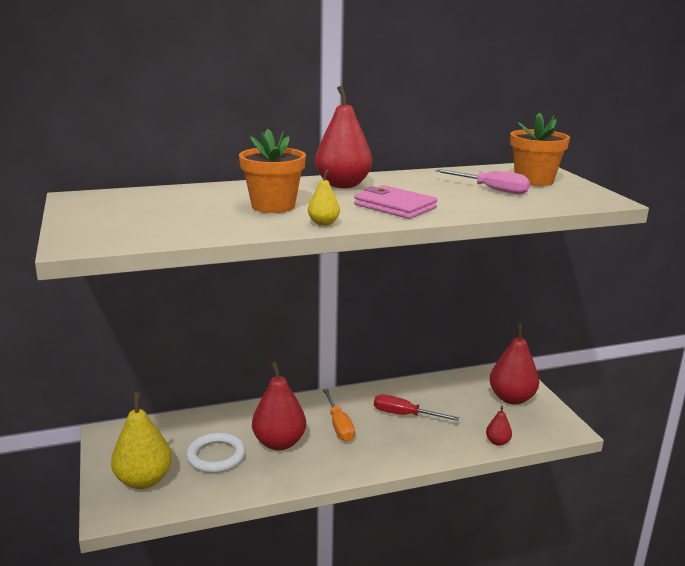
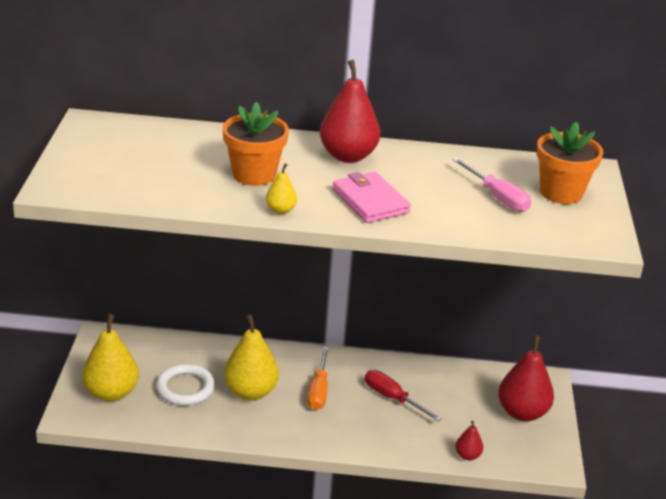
camera: 20 degrees right, 10 degrees up
red pear [252,361,306,450] -> yellow pear [224,314,279,400]

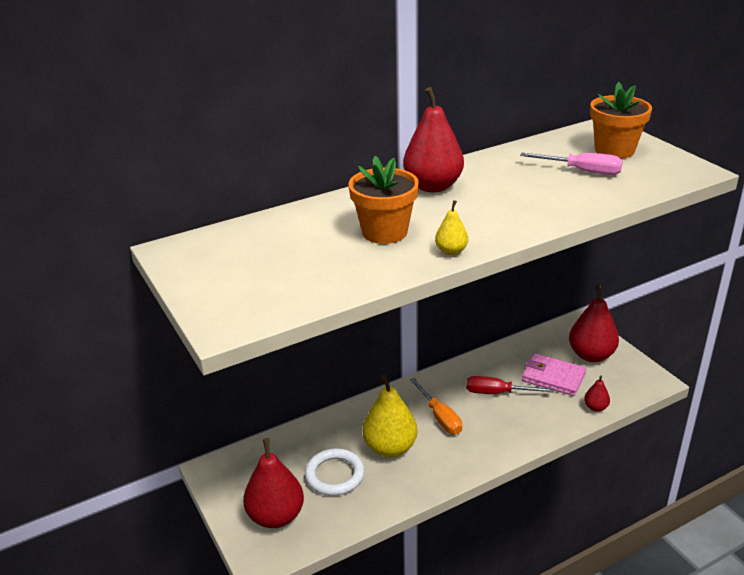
camera: 30 degrees left, 0 degrees up
yellow pear [82,314,139,402] -> red pear [243,438,304,528]
pink wallet [332,172,411,223] -> pink wallet moved to [522,354,586,396]

